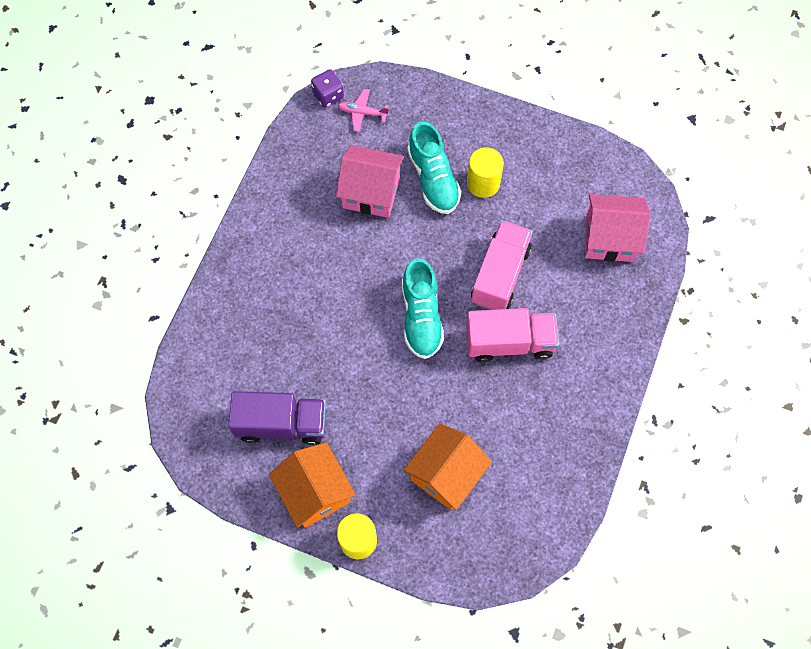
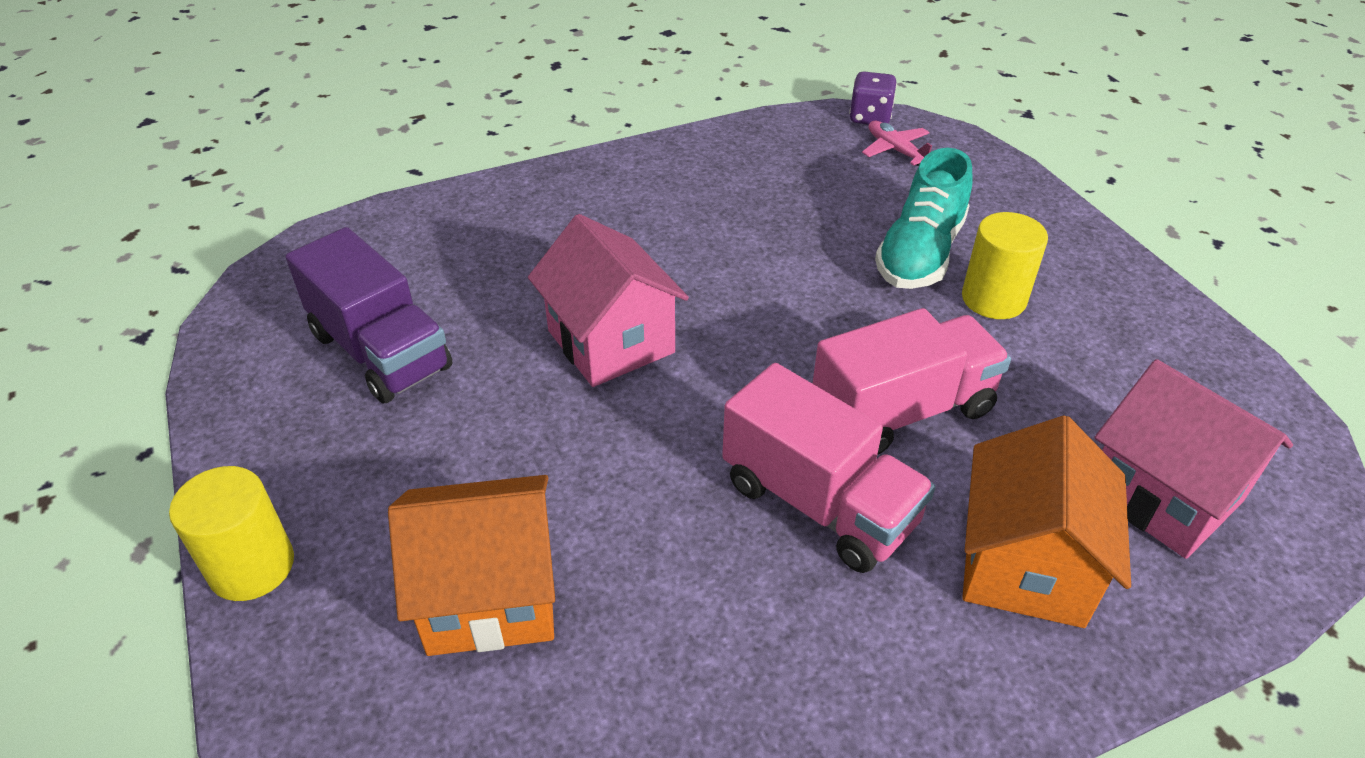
camera: 45 degrees right, 25 degrees down
orange house [269,442,356,528] -> orange house moved to [962,415,1131,628]
pink house [336,145,404,218] -> pink house moved to [528,214,689,387]
turquoise shoe [402,258,444,359] -> none

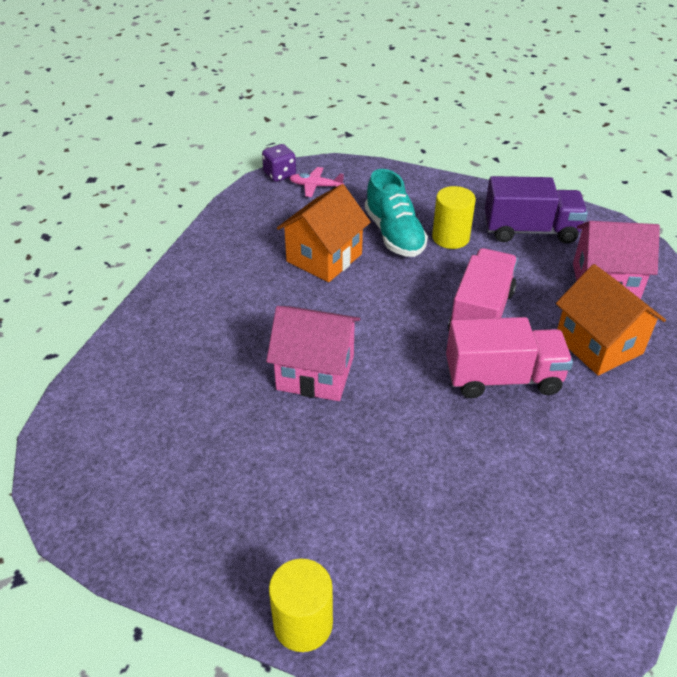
camera: 45 degrees left, 0 degrees up
purple truck [286,227,452,403] -> purple truck moved to [485,176,588,244]
orange house [388,475,555,656] -> orange house moved to [277,184,371,282]

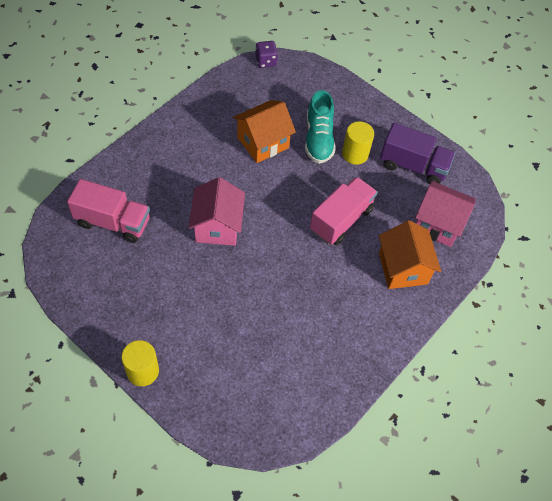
camera: 15 degrees right, 15 degrees up
pink house [266,306,360,401] -> pink house turned 60 degrees clockwise [188,177,245,246]
pink plane [289,167,344,197] -> none
pink truck [446,317,573,398] -> pink truck moved to [67,179,150,243]

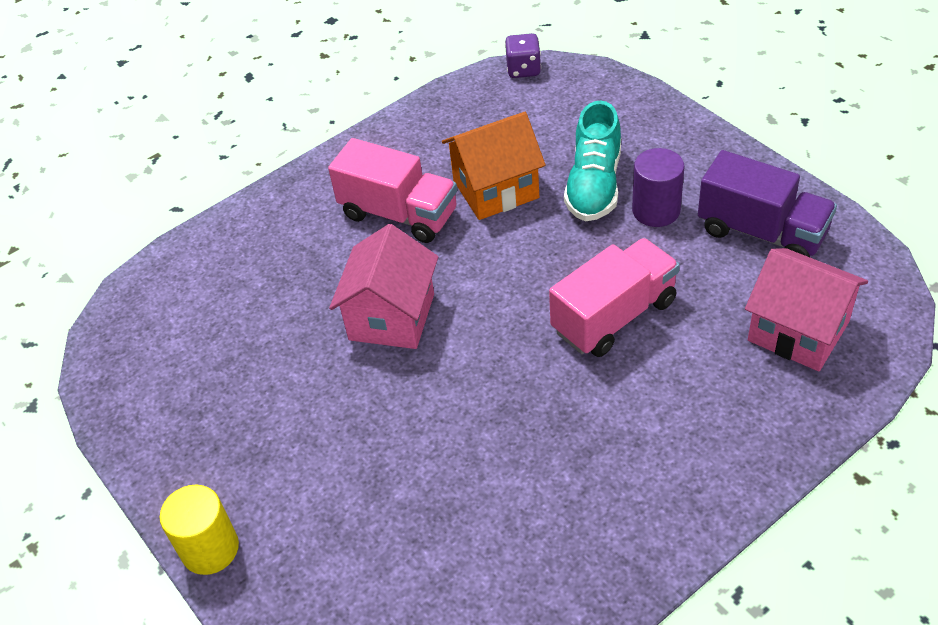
camera: 20 degrees right, 10 degrees down
pink truck [67,179,150,243] -> pink truck moved to [328,138,457,243]
yellow cylinder [342,121,374,165] -> purple cylinder [632,148,685,227]
orange house [379,220,441,289] -> none

